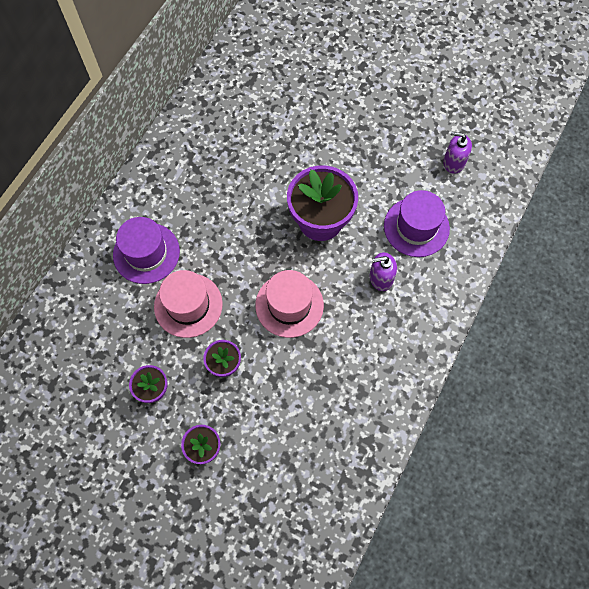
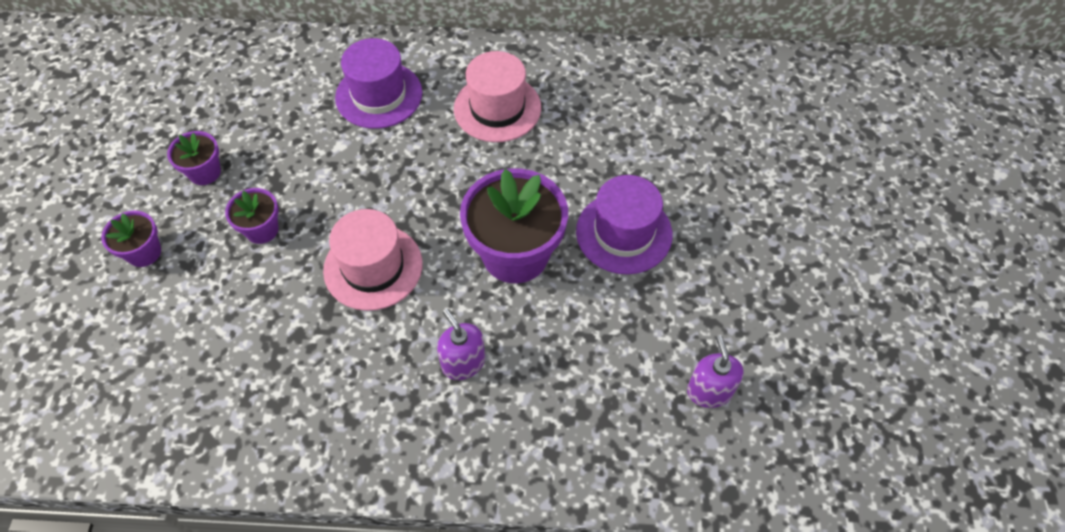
camera: 65 degrees right, 10 degrees down
pink hat [154,270,223,338] -> pink hat moved to [454,51,541,142]
purple hat [384,190,450,257] -> purple hat moved to [576,175,673,274]

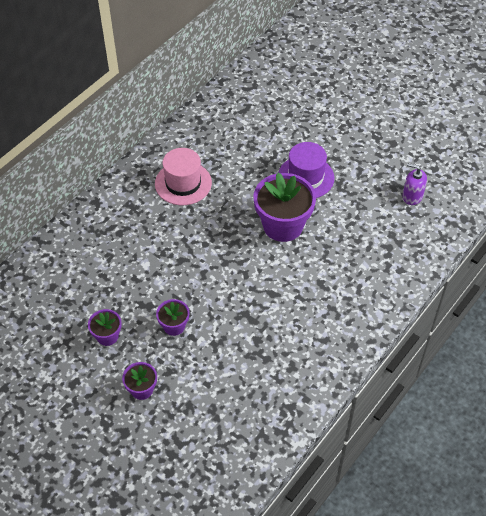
camera: 55 degrees left, 5 degrees down
pink hat [323,209,423,311] -> none
purple hat [335,38,422,129] -> none
purple soap dispenser [437,309,485,380] -> none

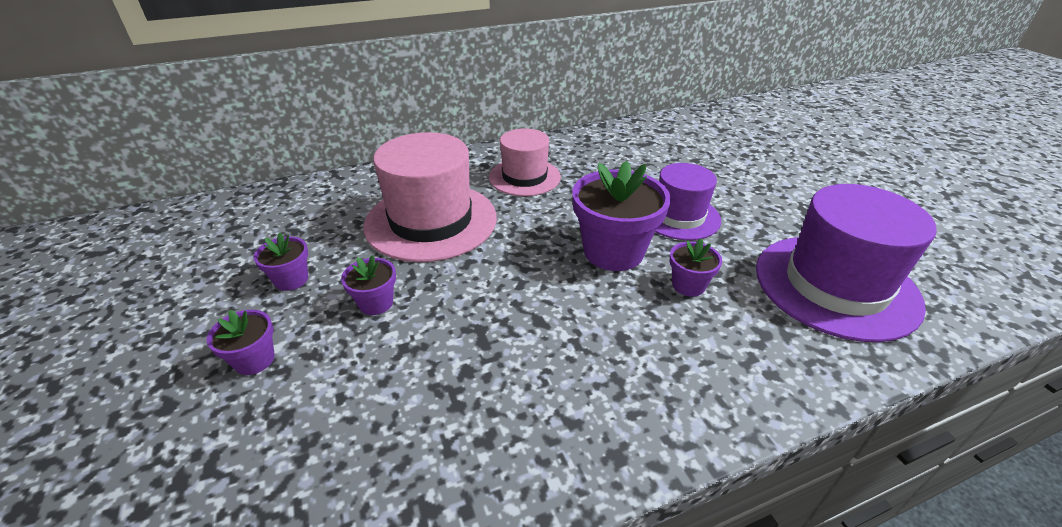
camera: 30 degrees right, 15 degrees down
purple soap dispenser [402,163,427,205] -> purple hat [756,184,937,342]
none -> pink hat [363,132,497,262]
none -> purple flower pot [670,239,722,297]

